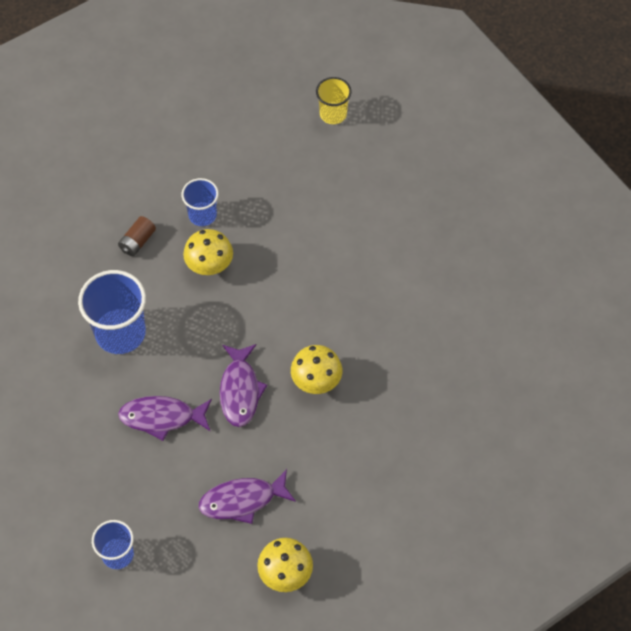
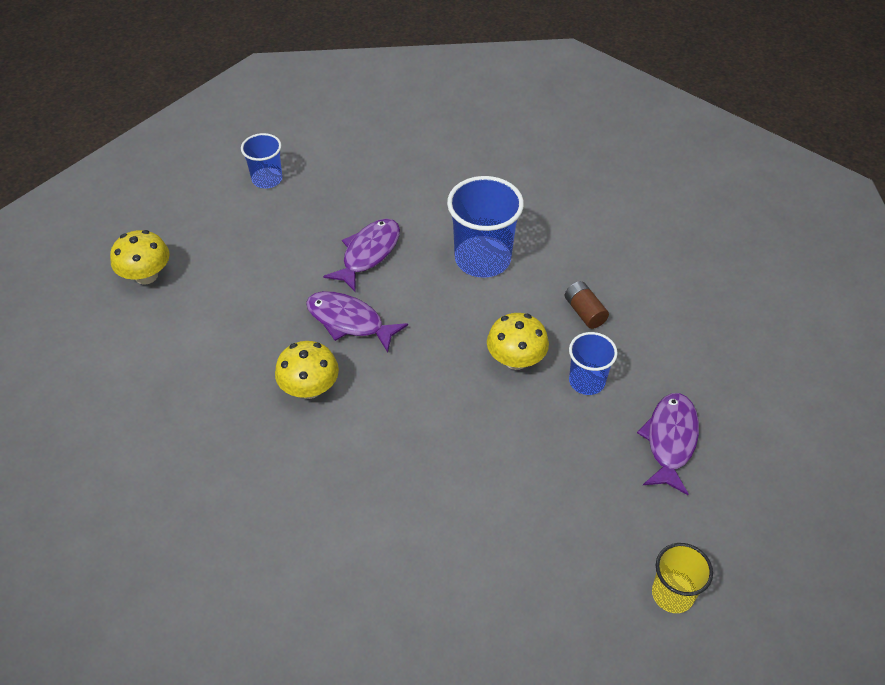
camera: 120 degrees right, 10 degrees down
purple fish [199,469,296,524] -> purple fish moved to [637,393,699,495]

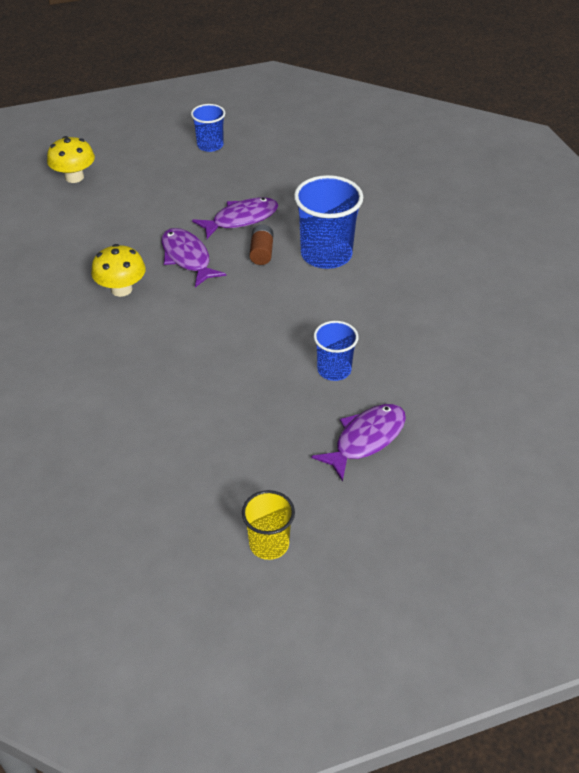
camera: 30 degrees right, 5 degrees down
yellow mushroom [487,313,549,370] -> none
brown battery [565,281,609,329] -> brown battery moved to [249,224,274,265]

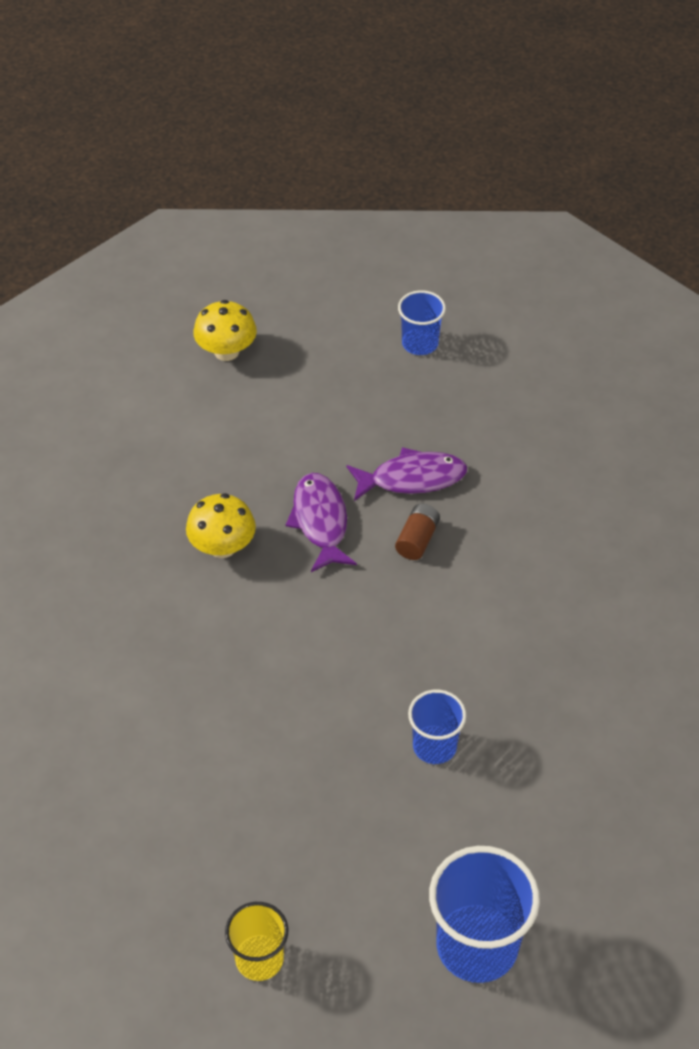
camera: 20 degrees right, 5 degrees up
blue cup [294,175,363,269] -> blue cup moved to [429,846,540,983]
purple fish [311,404,406,482] -> none

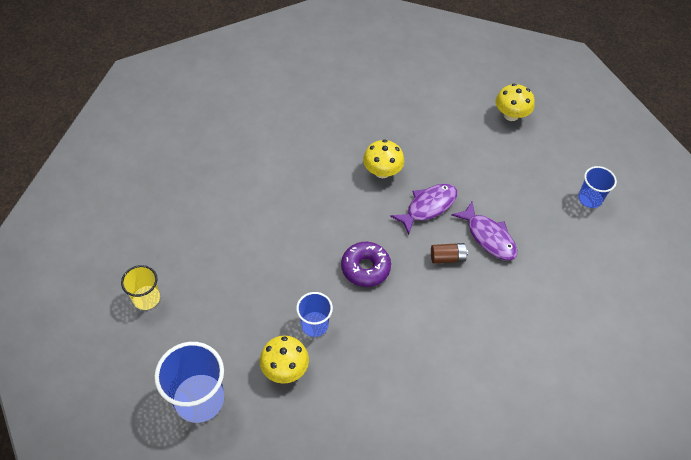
camera: 60 degrees right, 5 degrees up
none -> yellow mushroom [260,336,309,384]
none -> purple donut [341,242,391,287]

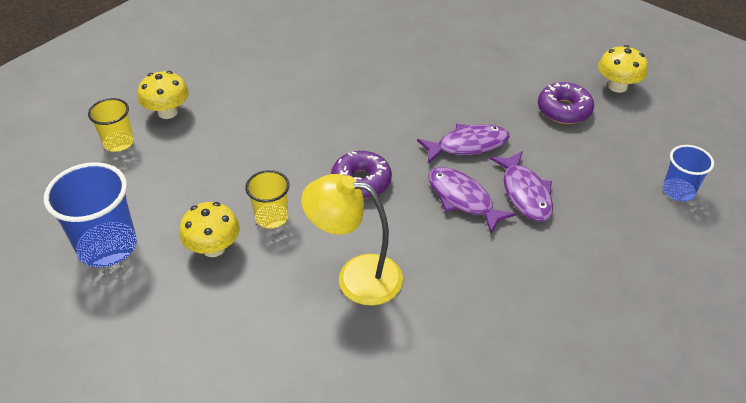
camera: 25 degrees right, 10 degrees down
blue cup [296,292,333,337] -> yellow cup [245,170,290,229]
yellow mushroom [363,139,404,178] -> yellow mushroom moved to [138,71,189,119]
brown battery [431,243,468,264] -> purple fish [429,167,516,234]
none -> yellow lamp [301,174,403,306]
none -> purple donut [538,82,594,124]

